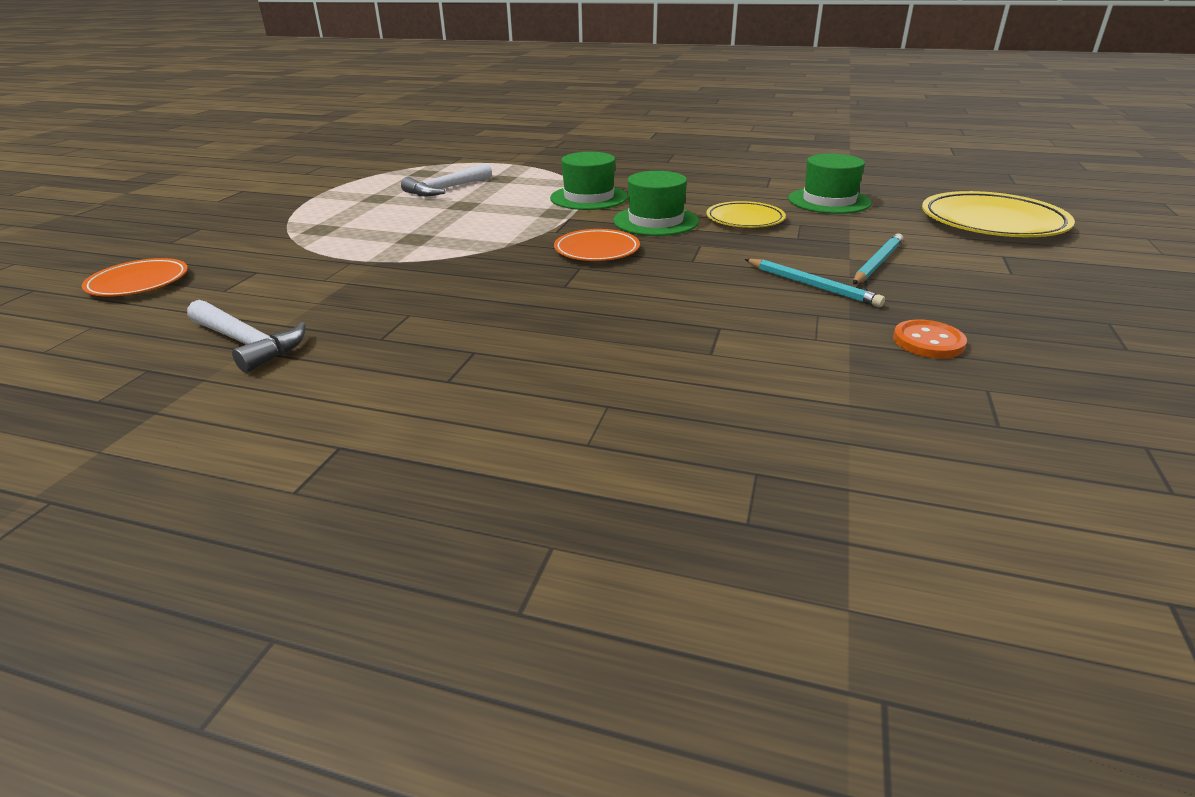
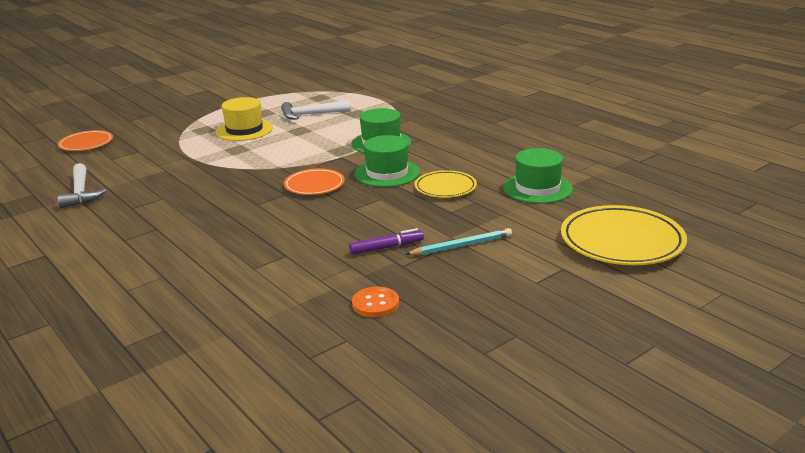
camera: 35 degrees right, 5 degrees down
turquoise pencil [745,259,885,307] -> purple marker [349,228,424,255]
none -> yellow hat [216,97,273,141]

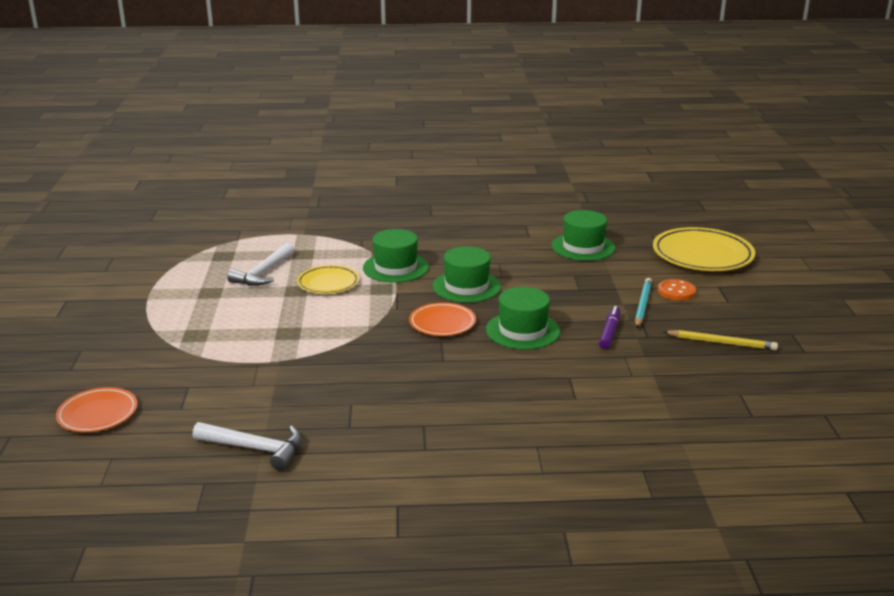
camera: 55 degrees left, 0 degrees up
yellow hat [216,97,273,141] -> none
orange button [352,287,399,317] -> orange button moved to [658,279,696,301]
yellow plate [415,170,477,198] -> yellow plate moved to [297,265,359,294]
none -> green hat [486,287,560,350]
none -> yellow pencil [663,330,778,350]

